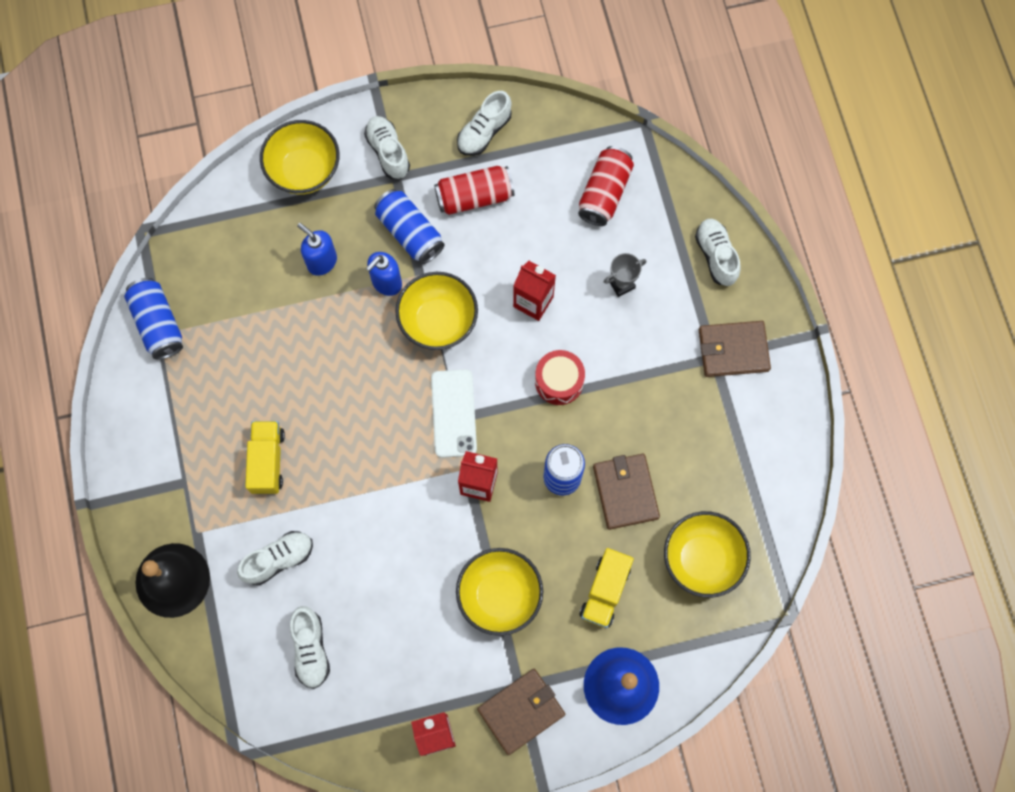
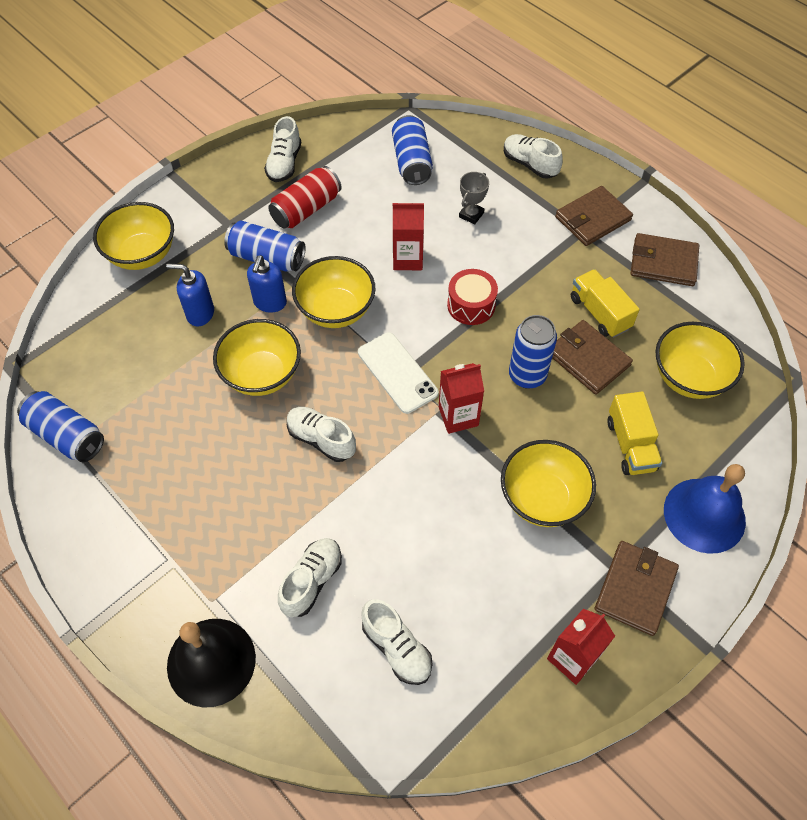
camera: 30 degrees left, 15 degrees down
yellow truck [245,421,285,494] -> yellow truck moved to [571,269,640,338]
white shoe [364,116,410,179] -> white shoe moved to [287,407,356,462]
red can [578,146,634,226] -> blue can [392,115,433,185]
none -> yellow bowl [213,319,301,396]
none -> brown wallet [631,233,699,286]

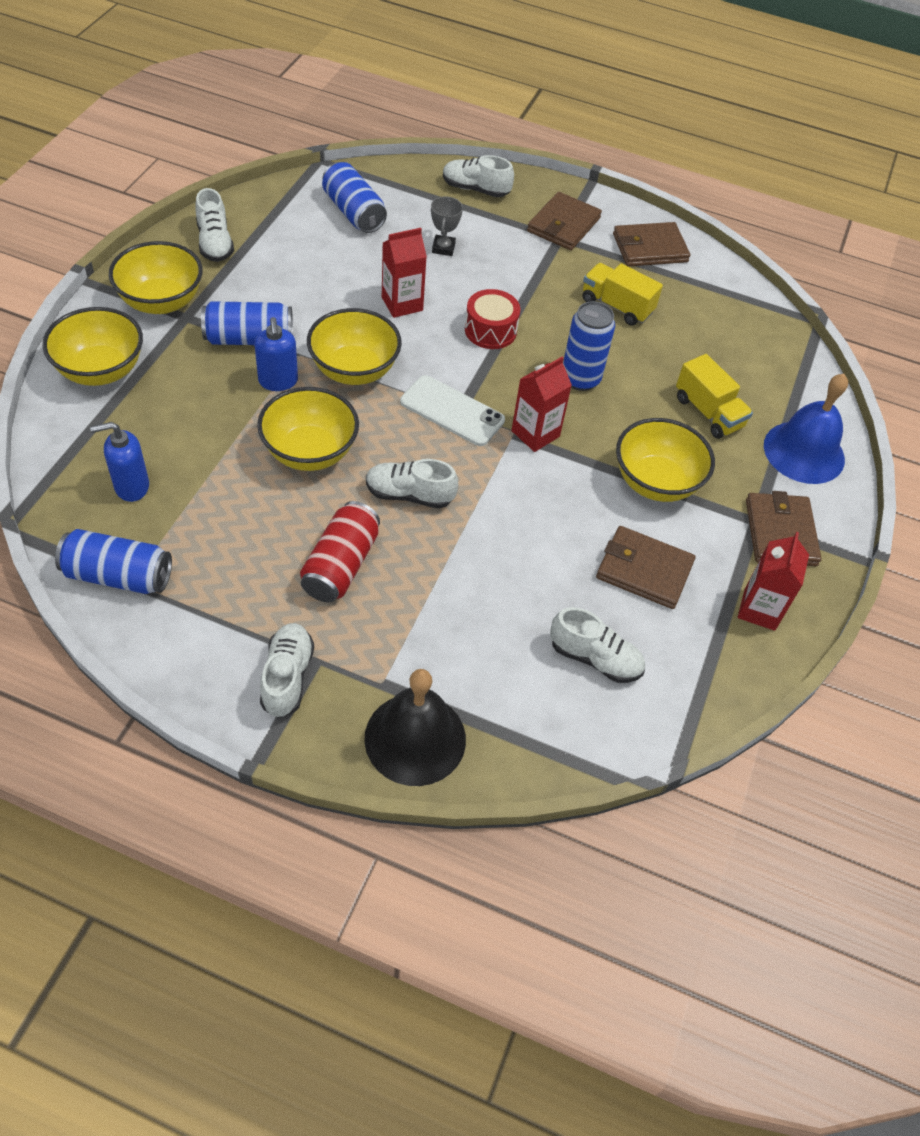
camera: 30 degrees left, 5 degrees down
blue soap dispenser [166,264,214,326] -> blue soap dispenser moved to [90,422,149,502]
red can [268,166,342,229] -> red can moved to [300,501,380,603]
white shoe [278,538,342,617] -> white shoe moved to [260,623,314,718]
brown wallet [552,320,633,395] -> brown wallet moved to [596,526,695,609]
yellow bowl [656,322,745,399] -> yellow bowl moved to [109,241,203,314]

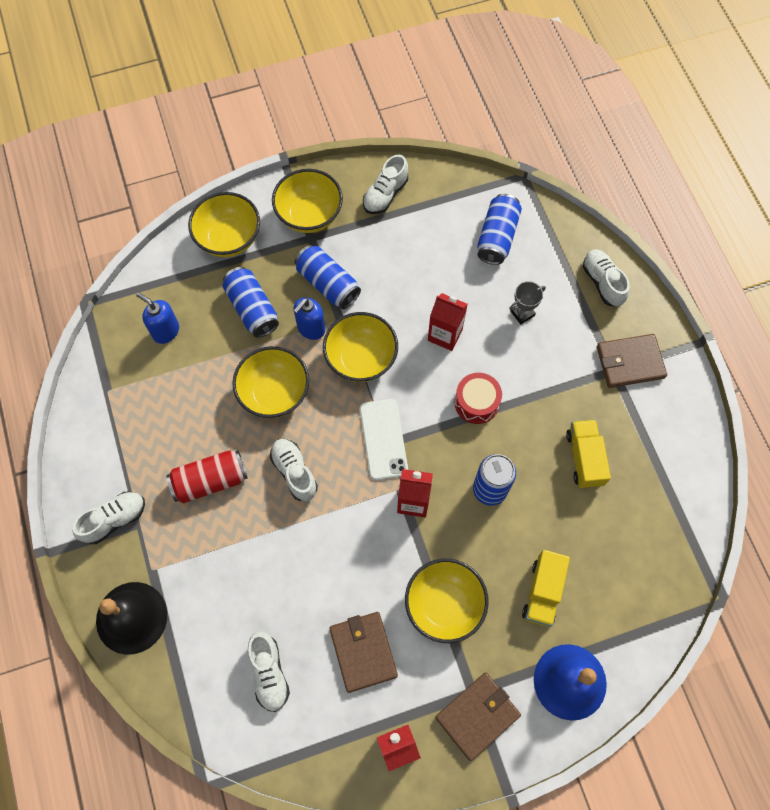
camera: 55 degrees right, 15 degrees up
blue can [55,529,172,594] -> blue can moved to [223,267,279,338]
brown wallet [613,222,690,267] -> none

